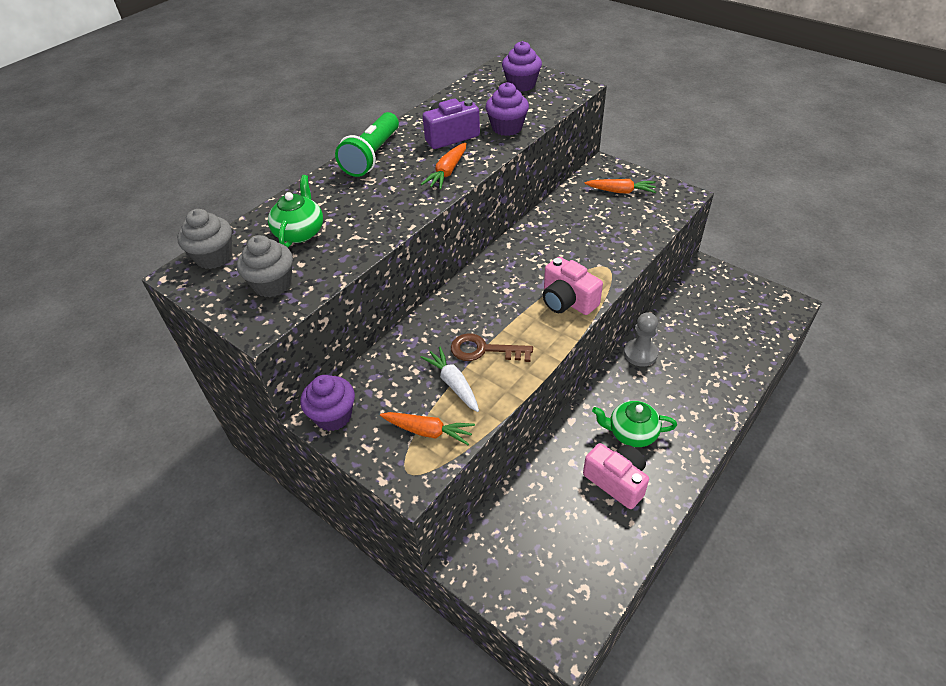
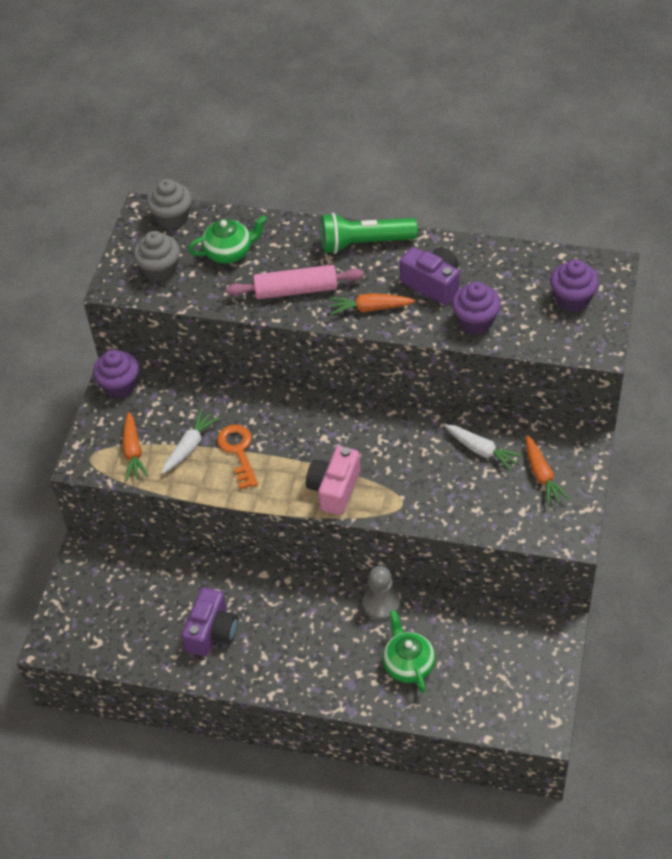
camera: 65 degrees right, 5 degrees up
brown key [451,333,533,362] -> orange key [217,424,258,490]
pink camera [583,443,649,509] -> purple camera [182,587,238,656]
green teapot [592,401,677,447] -> green teapot moved to [383,610,436,693]
none -> pink rolling pin [226,265,364,299]
none -> white carrot [445,424,523,471]

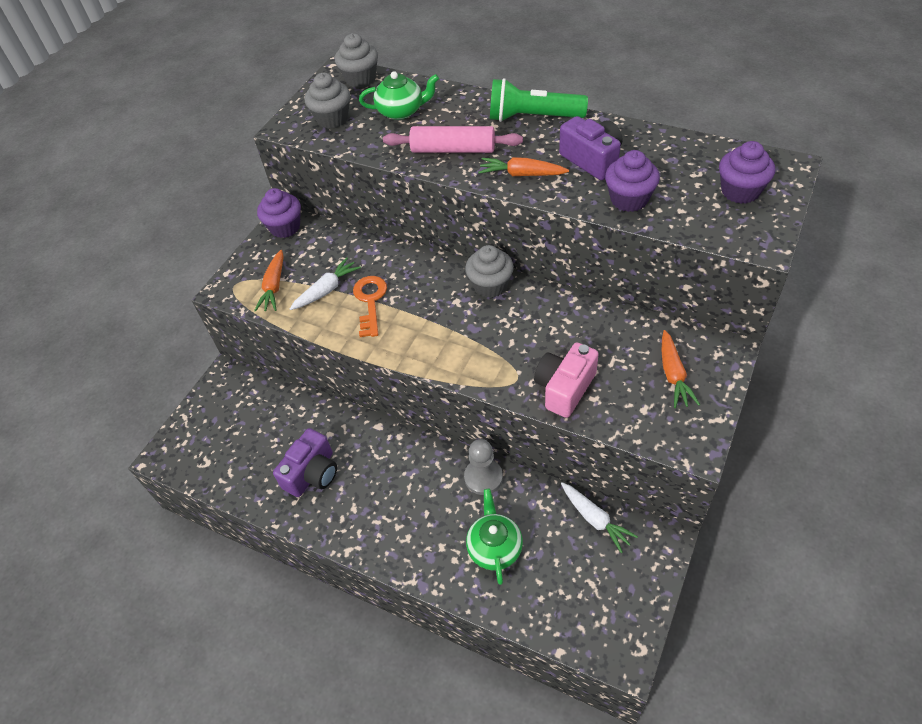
camera: 15 degrees right, 0 degrees up
pink camera [306,446,360,515] -> pink camera moved to [534,342,599,418]
white carrot [445,424,523,471] -> white carrot moved to [561,482,638,553]
none -> grey cupcake [465,245,514,298]

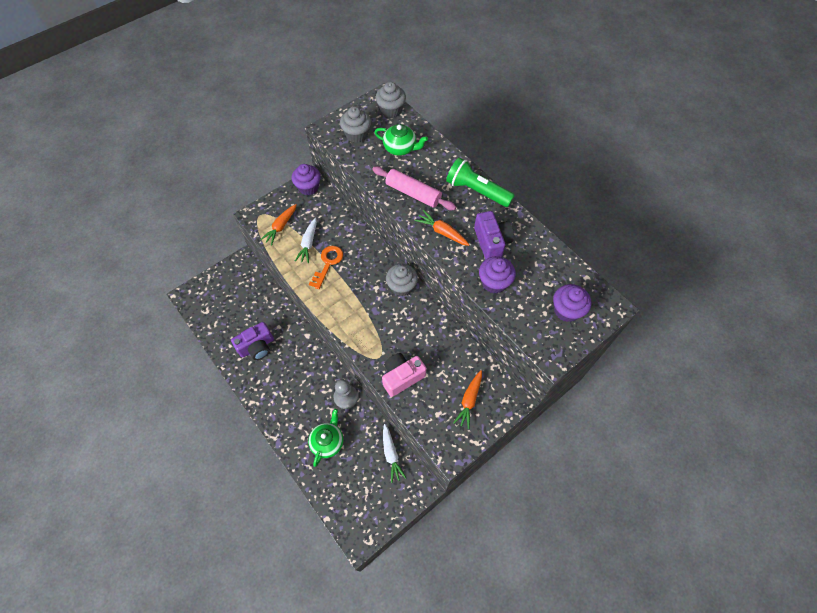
camera: 20 degrees right, 10 degrees up
white carrot [290,257,361,310] -> white carrot turned 120 degrees clockwise [295,218,317,263]

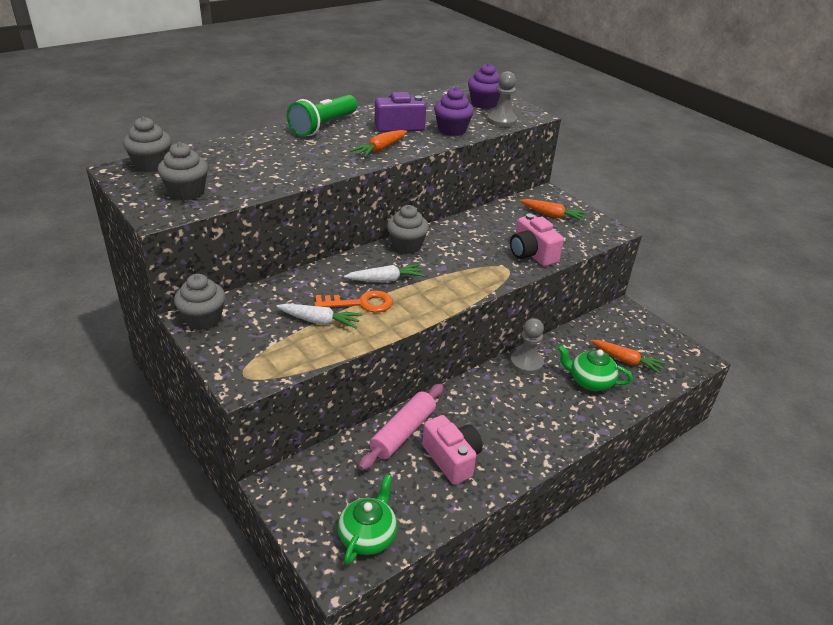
camera: 90 degrees left, 25 degrees down
purple camera [231,322,274,360] -> pink camera [422,415,483,485]
orange carrot [260,204,297,245] -> orange carrot moved to [591,340,666,374]
purple cupcake [292,164,321,195] -> grey cupcake [174,274,225,330]
orange key [309,246,343,289] -> orange key turned 150 degrees clockwise [314,290,393,313]
pink rolling pin [372,166,456,210] -> pink rolling pin moved to [359,383,443,470]
green teapot [374,124,428,156] -> green teapot moved to [338,474,398,565]
white carrot [383,424,406,483] -> white carrot moved to [344,264,425,282]
none -> grey pawn [487,71,517,127]

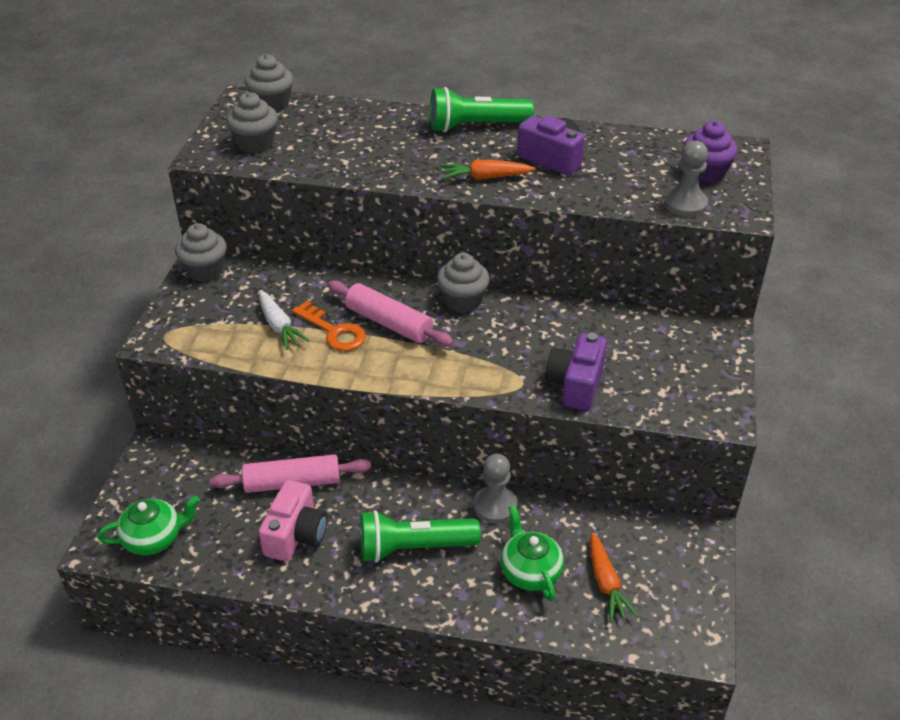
camera: 50 degrees right, 5 degrees up
white carrot [344,264,425,282] -> pink rolling pin [328,281,454,347]
purple cupcake [434,87,474,136] -> none
pink camera [510,213,564,266] -> purple camera [545,333,607,411]
orange carrot [520,199,588,222] -> none
none -> green flashlight [360,510,481,563]

